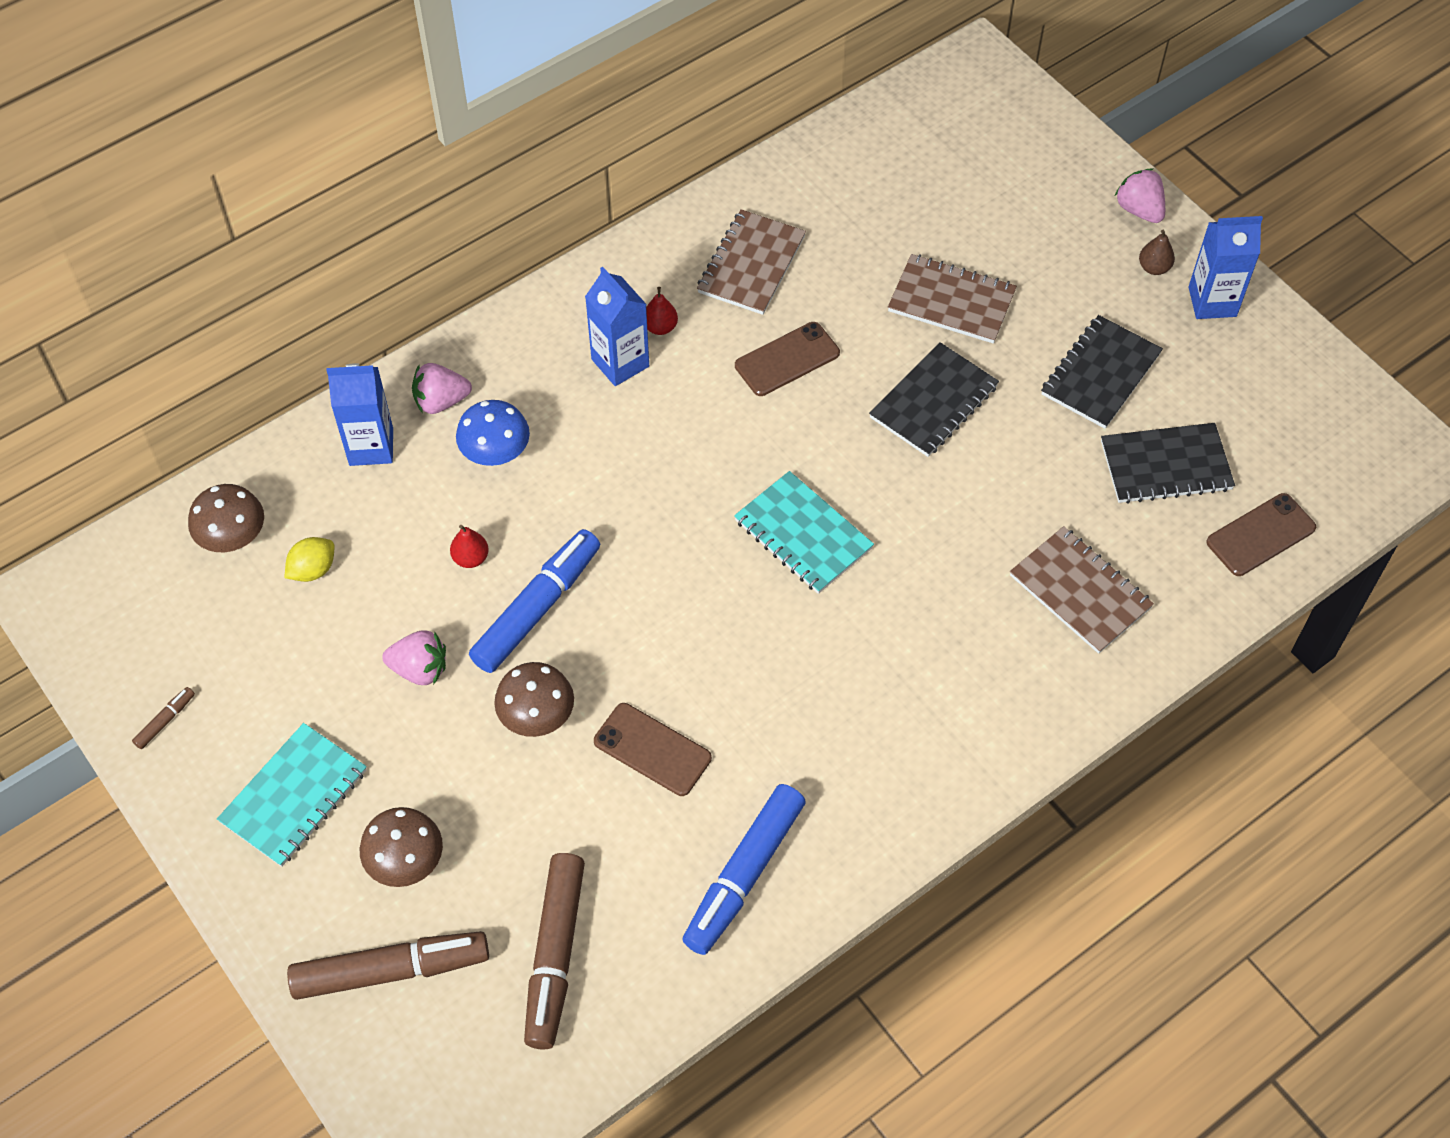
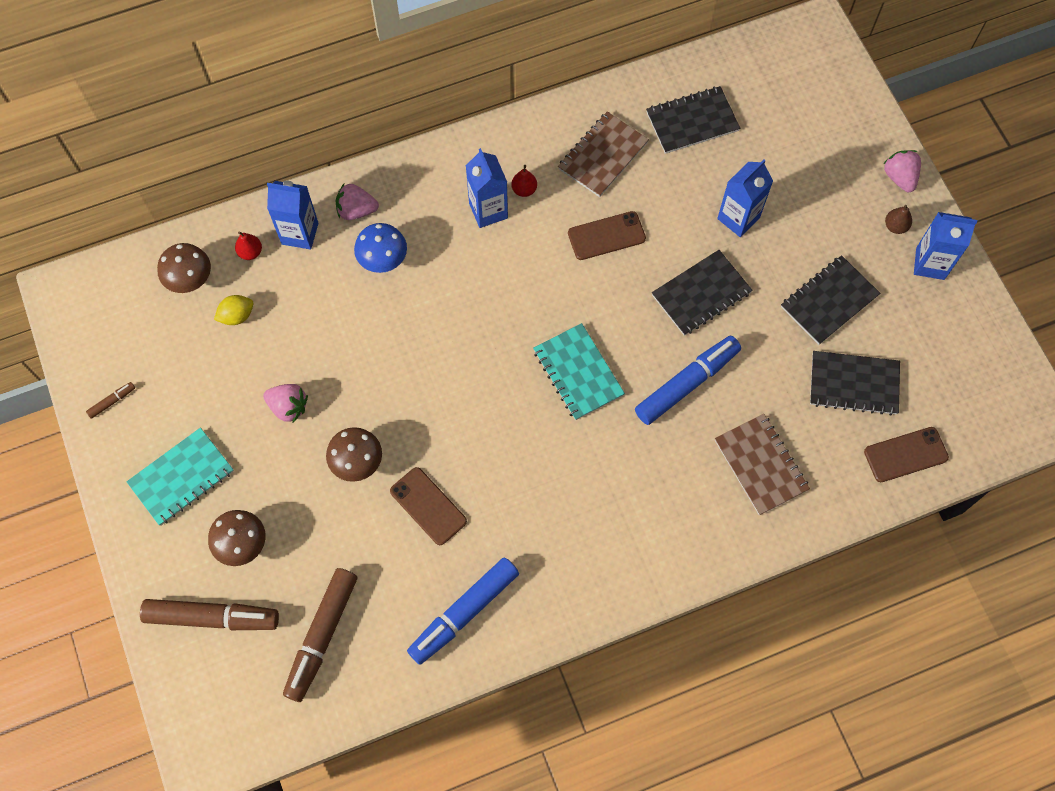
camera: 15 degrees right, 10 degrees up
red pear [450,525,489,568] -> red pear moved to [235,231,262,260]
blue marker [469,529,600,673] -> blue marker moved to [635,336,741,425]
brown notebook [888,254,1017,344] -> blue carton [717,160,773,237]
none -> black notebook [646,86,740,154]

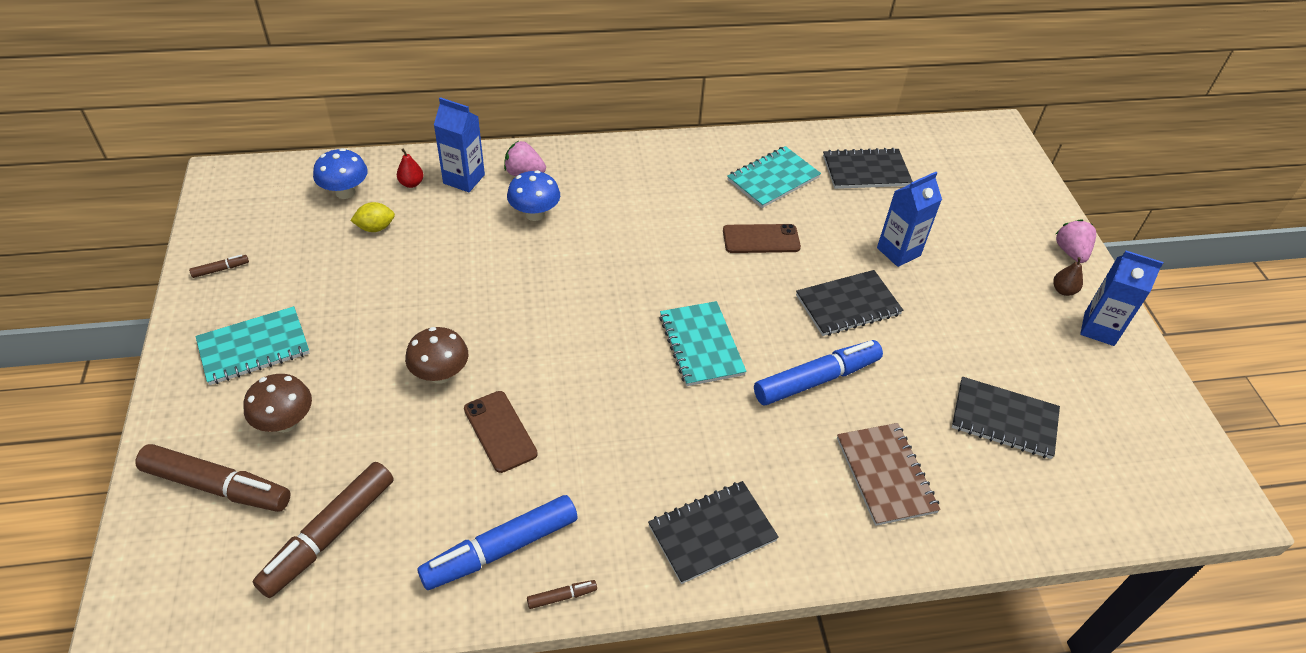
camera: 10 degrees right, 20 degrees down
brown mushroom [157,243,211,293] -> blue mushroom [313,148,368,199]
pink strawberry [263,384,308,422] -> none
blue carton [466,148,508,228] -> none
red pear [511,165,537,197] -> none
brown notebook [558,111,649,197] -> turquoise notebook [727,146,821,208]
black notebook [781,255,880,345] -> black notebook moved to [648,481,779,584]
brown phone [864,427,949,482] -> none
none -> brown marker [527,580,597,609]

